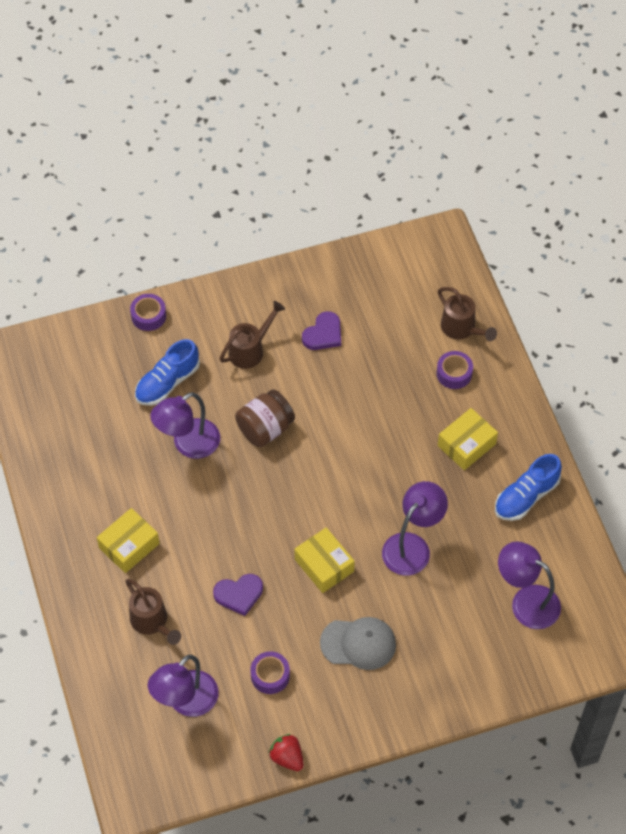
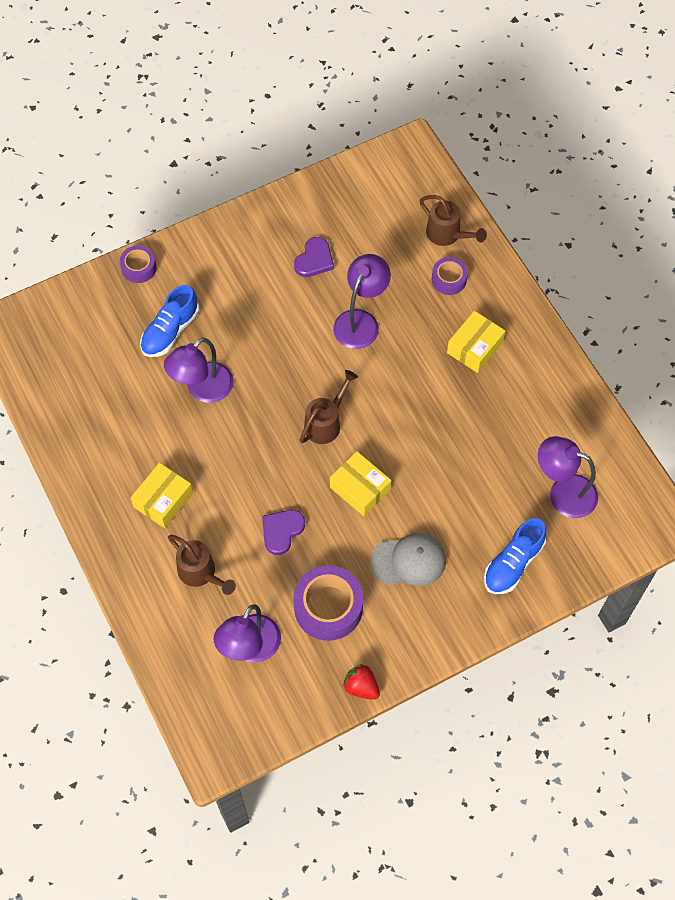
camera: 10 degrees left, 5 degrees up
purple heart [213,574,263,616] -> purple heart turned 150 degrees clockwise [262,510,305,555]
brown watering can [219,301,285,369] -> brown watering can moved to [300,370,358,444]
brown jar [235,389,295,447] -> none
purple tape [250,651,290,694] -> purple tape [293,565,363,641], size x1.76
purple lamp [382,481,448,576] -> purple lamp moved to [333,254,391,349]
blue shoe [495,454,562,521] -> blue shoe moved to [484,518,546,594]

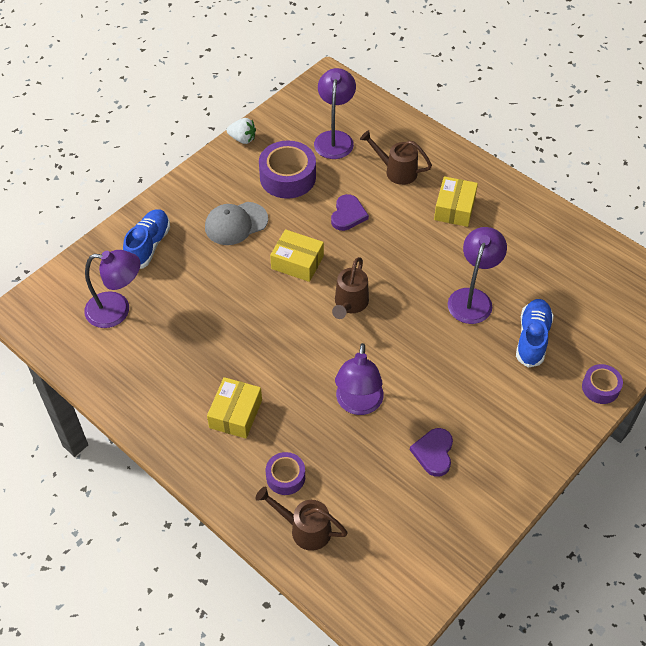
camera: 160 degrees right, 10 degrees down
red strawberry [343,664,380,700] -> white strawberry [226,118,256,144]

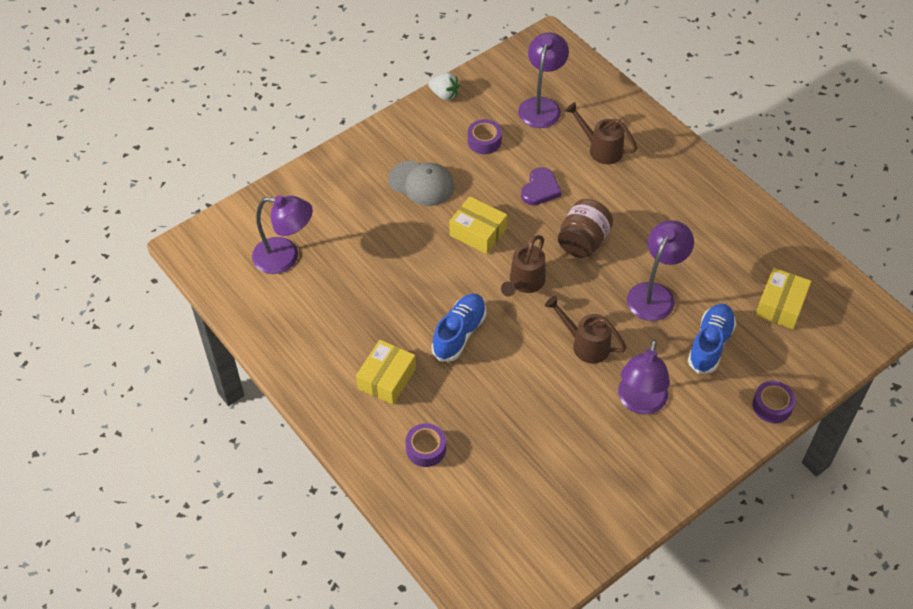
camera: 10 degrees right, 0 degrees up
blue shoe [123,209,170,269] -> blue shoe moved to [431,293,486,361]
grey cap [205,202,268,245] -> grey cap turned 135 degrees counterclockwise [388,160,454,206]
brown watering can [256,486,348,551] -> brown watering can moved to [545,296,626,363]
purple tape [259,141,316,199] -> purple tape [468,119,502,154], size x0.57
purple lamp [335,343,384,415] -> purple lamp moved to [618,340,670,415]
purple heart [410,428,453,477] -> none
yellow box [434,176,478,227] -> yellow box moved to [755,268,811,329]
none -> brown jar [558,199,613,258]

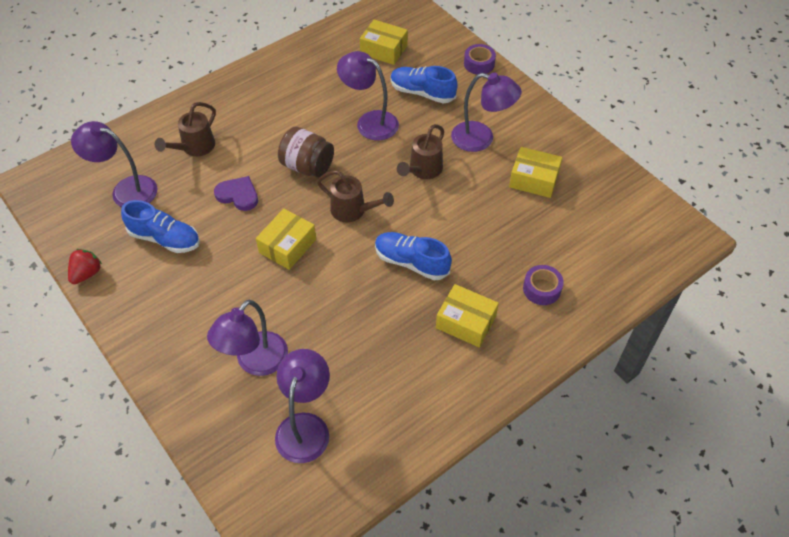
camera: 90 degrees left, 0 degrees up
grey cap [388,160,454,206] -> none
white strawberry [428,73,460,101] -> red strawberry [68,249,102,284]
purple tape [468,119,502,154] -> blue shoe [121,200,200,253]
none -> purple lamp [207,299,288,376]
none -> yellow box [509,147,562,198]

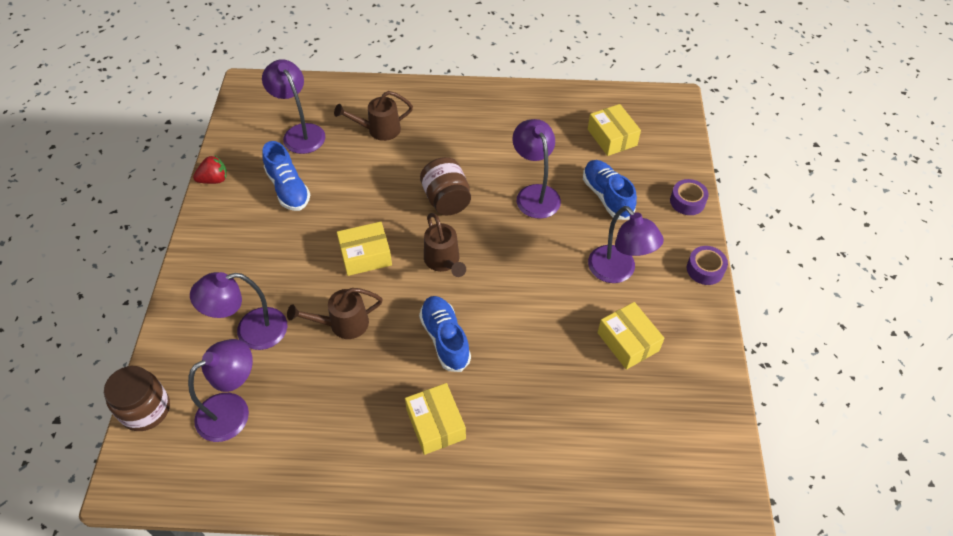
camera: 40 degrees right, 0 degrees up
purple heart [214,176,258,211] -> none
brown watering can [397,124,444,179] -> brown watering can moved to [287,288,383,339]
purple tape [523,265,564,305] -> purple tape moved to [687,246,728,285]
none -> brown jar [104,366,170,431]

